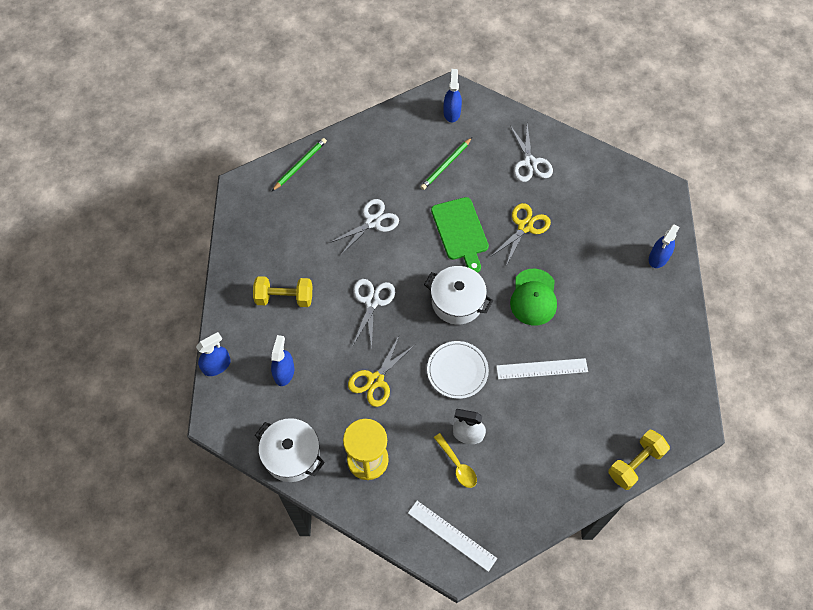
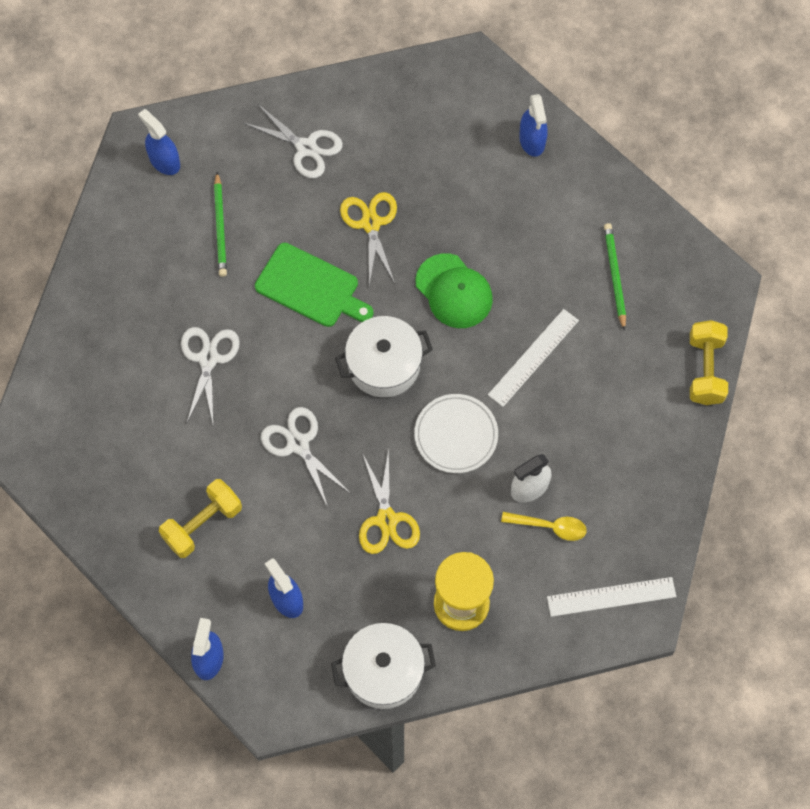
camera: 45 degrees left, 5 degrees up
green pencil [272,138,327,191] -> green pencil moved to [604,223,626,331]

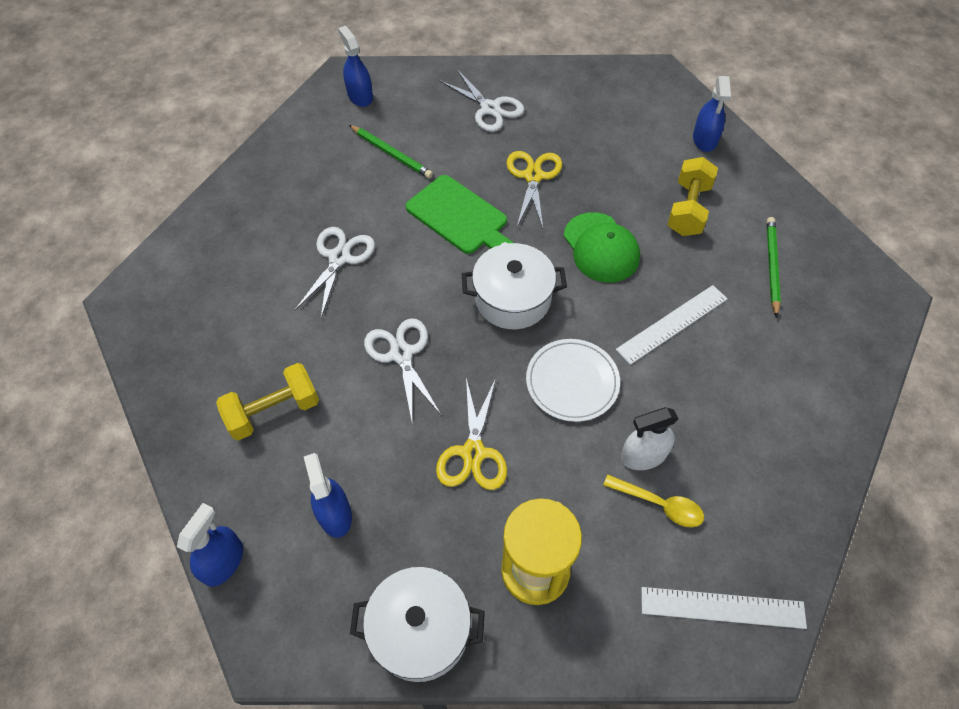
camera: 15 degrees right, 10 degrees down
green pencil [214,172,227,277] -> green pencil turned 60 degrees counterclockwise [349,125,433,179]
yellow dumbbell [690,320,728,405] -> yellow dumbbell moved to [667,157,718,236]

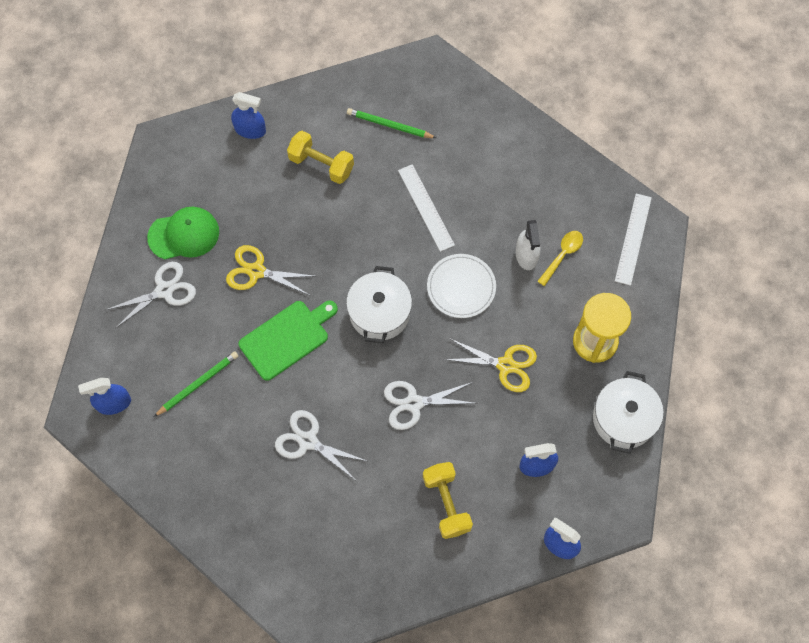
camera: 80 degrees left, 10 degrees up
green cap [564,212,640,283] -> green cap moved to [147,207,219,259]

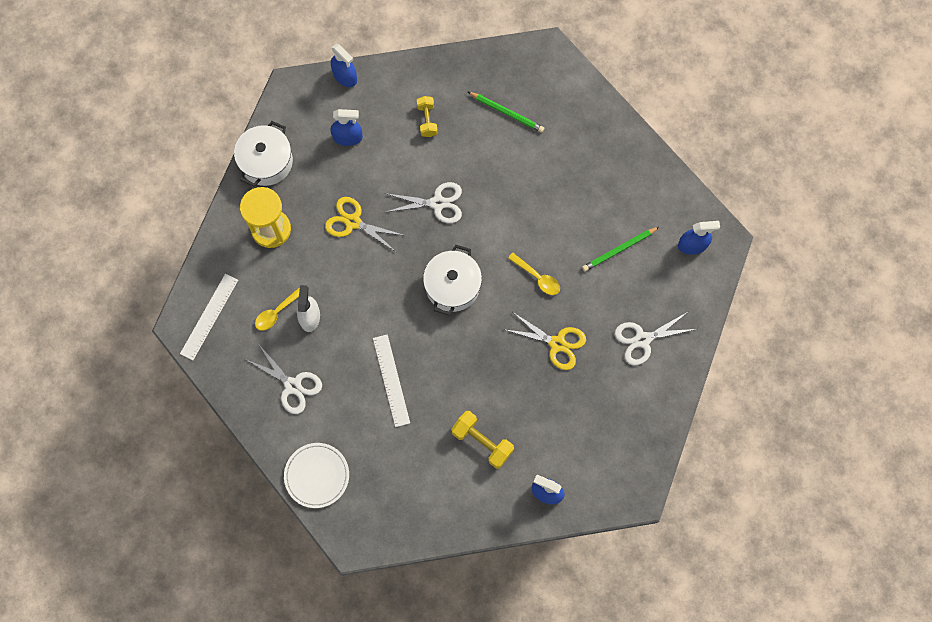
camera: 170 degrees left, 5 degrees up
green cap [147,207,219,259] -> none
green cutting board [239,301,338,381] -> yellow spoon [508,253,560,295]
white scissors [275,410,369,480] -> white scissors moved to [245,345,322,414]
green pencil [347,108,436,138] -> green pencil moved to [468,92,544,133]
yellow dumbbell [423,462,473,539] -> yellow dumbbell [417,96,438,137], size x0.67
white plate [427,254,496,318] -> white plate moved to [284,443,349,508]

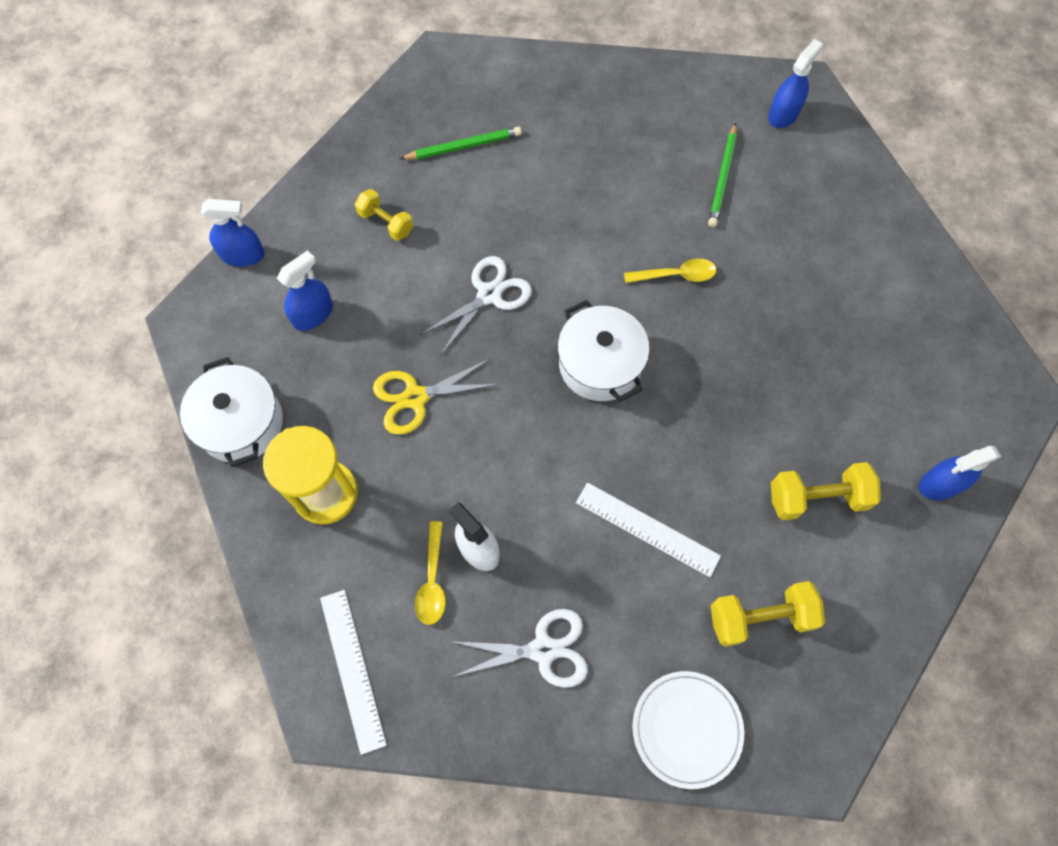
camera: 45 degrees left, 5 degrees down
yellow scissors [503,312,586,370] -> none
white scissors [614,311,696,365] -> none
none -> yellow dumbbell [711,581,825,647]

